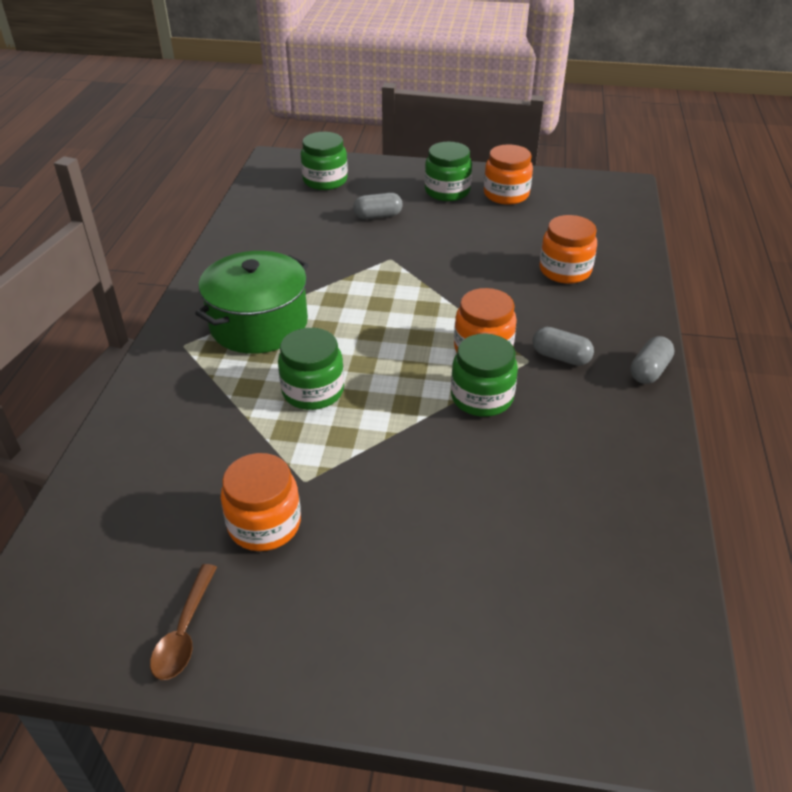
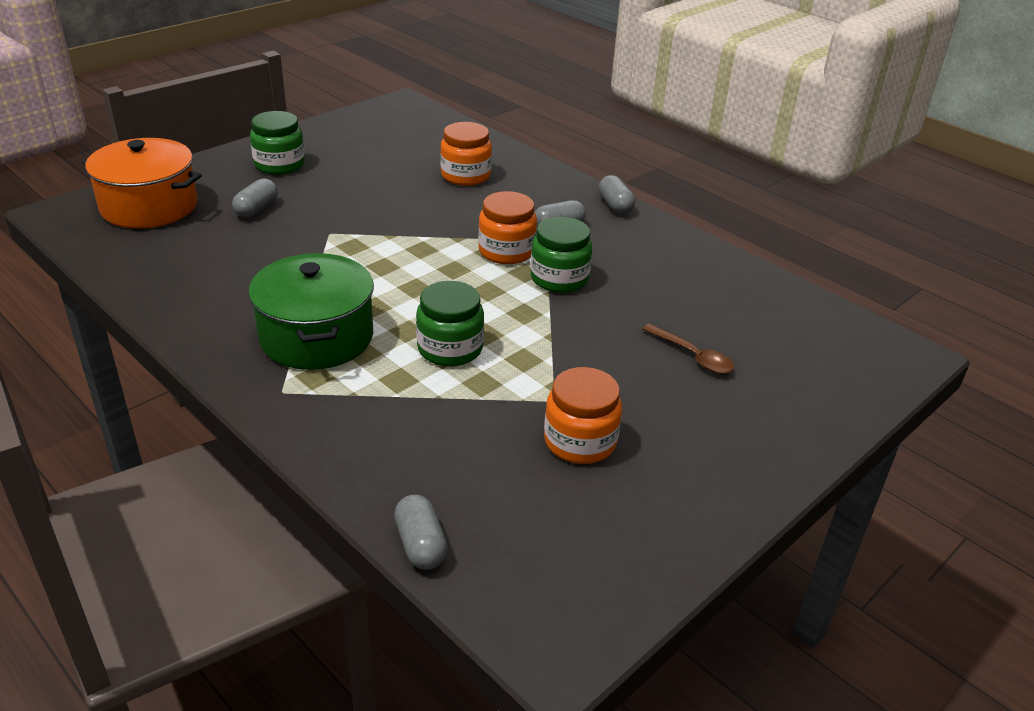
camera: 55 degrees left, 5 degrees down
brown spoon [150,564,217,680] -> brown spoon moved to [642,323,734,374]
green jar [301,132,348,190] -> orange pot [82,138,202,229]
orange jar [484,144,533,205] -> none
none -> grey capsule [394,494,448,570]

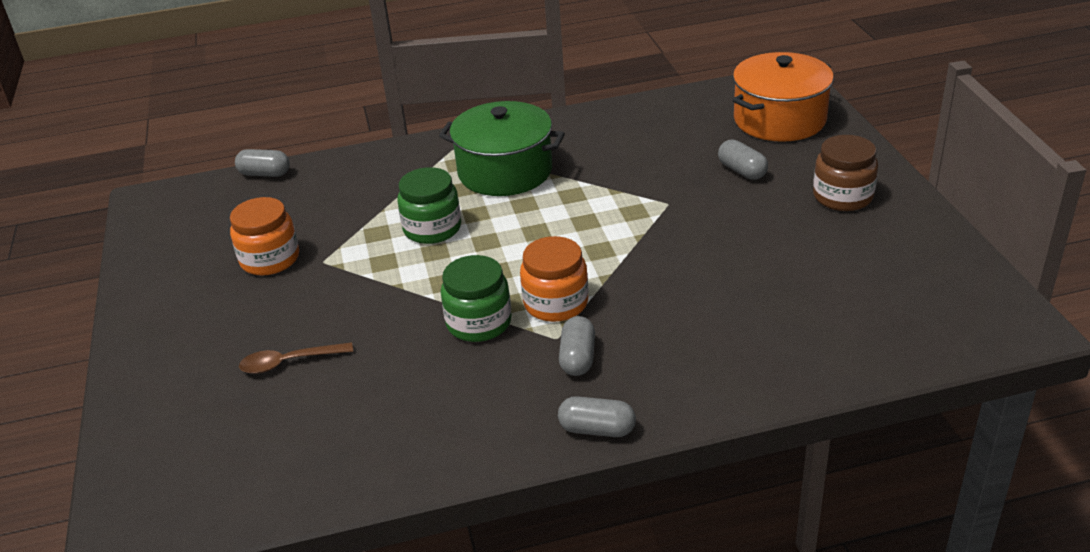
camera: 125 degrees right, 0 degrees up
green jar [250,111,305,175] -> brown jar [813,135,878,211]
orange jar [440,122,492,186] -> none

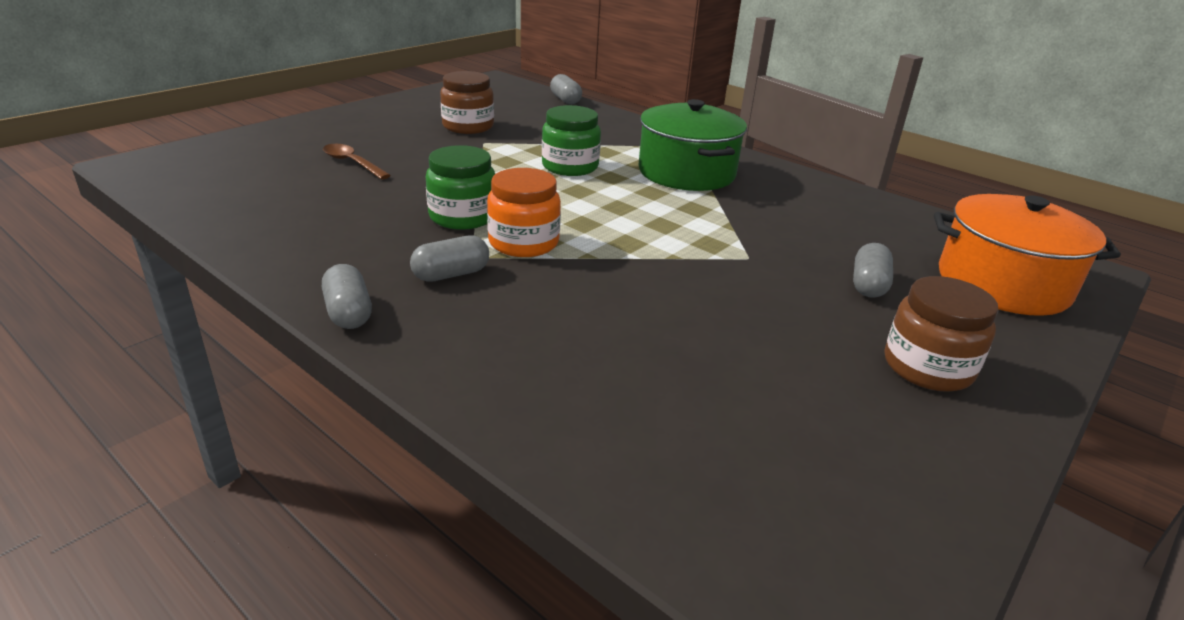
camera: 50 degrees right, 5 degrees down
orange jar [230,197,299,276] -> brown jar [440,71,494,134]

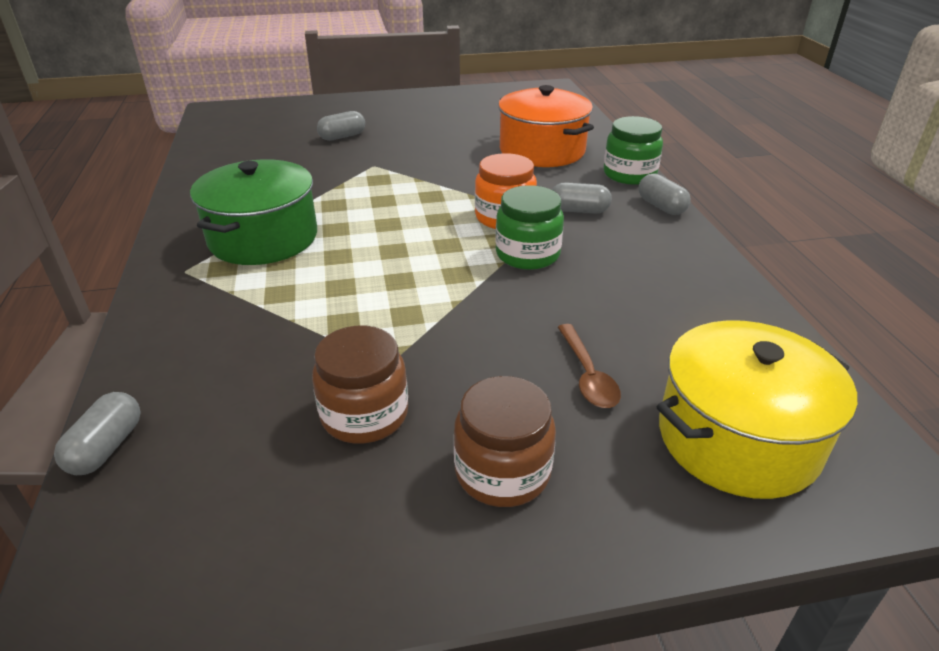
camera: 140 degrees left, 5 degrees up
grey capsule [322,264,372,329] -> grey capsule turned 45 degrees counterclockwise [639,173,691,215]
green jar [542,105,601,176] -> green jar moved to [604,116,663,185]
brown jar [885,276,998,392] -> brown jar moved to [454,376,556,507]
orange pot [934,194,1121,316] -> orange pot moved to [498,85,594,167]
none -> yellow pot [657,320,857,499]

